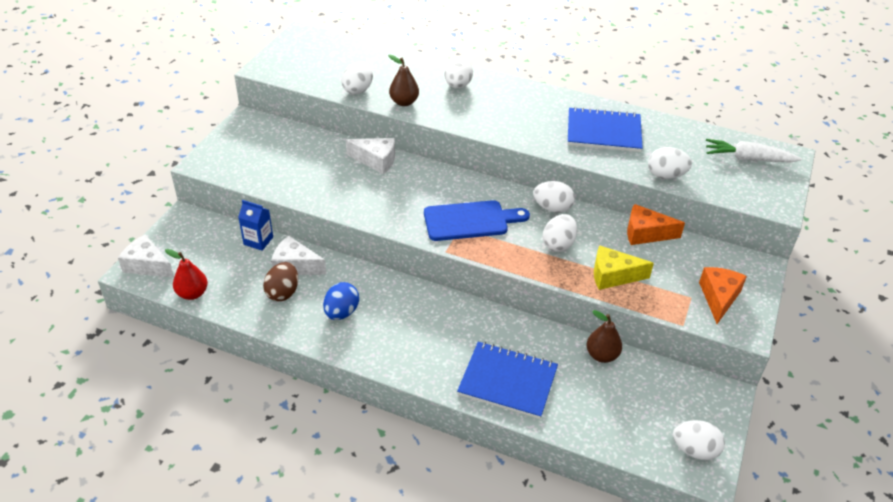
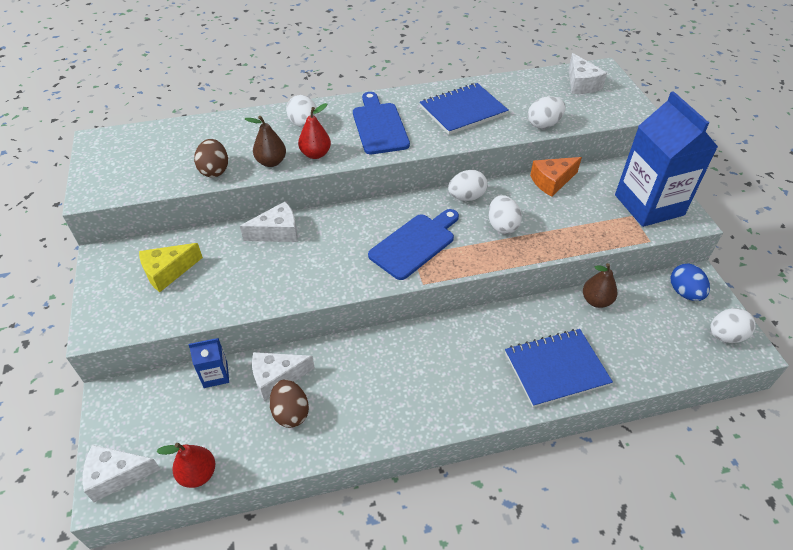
camera: 35 degrees left, 5 degrees up
blue egg [323,282,359,320] -> blue egg moved to [671,263,710,301]
white egg [341,62,373,95] -> brown egg [194,139,228,177]
yellow cheese [594,245,654,290] -> yellow cheese moved to [139,243,203,292]
orange cheese [699,267,747,324] -> blue carton [615,91,718,227]
white carrot [706,139,802,163] -> white cheese [569,53,607,94]
none -> red pear [298,103,331,159]
none -> blue cutting board [353,92,410,154]

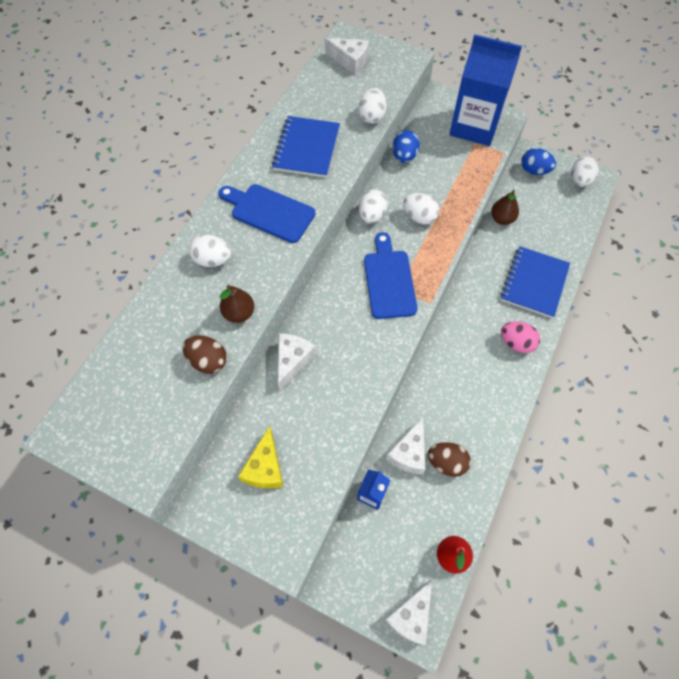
camera: 50 degrees left, 15 degrees up
red pear [298,103,331,159] -> none
orange cheese [530,157,582,197] -> blue egg [393,130,420,163]
none -> pink egg [501,321,540,353]

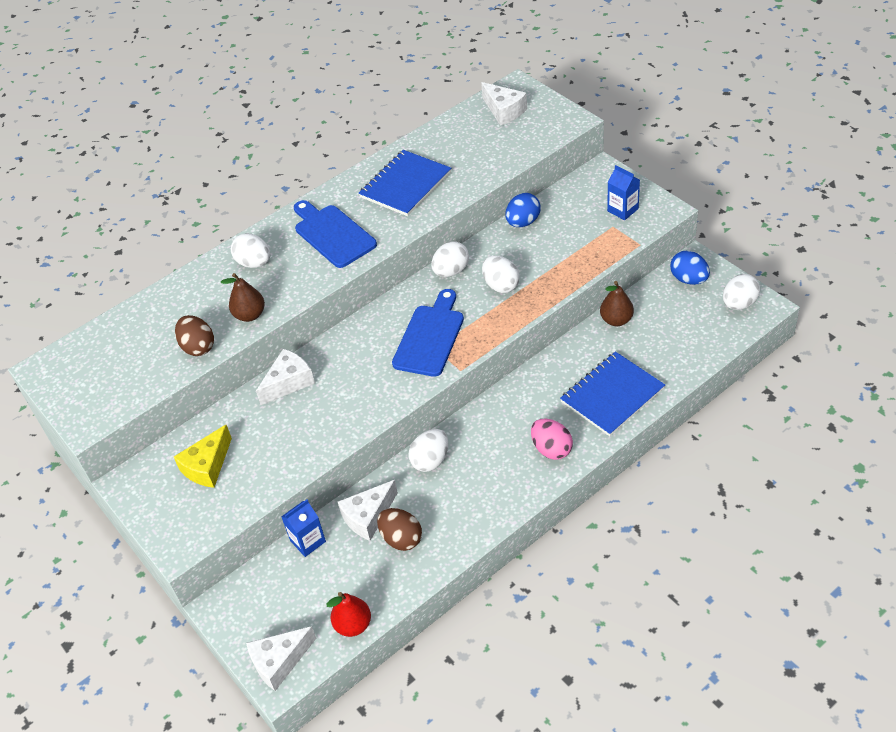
camera: 30 degrees right, 15 degrees down
white egg [358,88,387,124] -> white egg moved to [408,429,448,472]
blue carton [449,34,522,146] -> blue carton [607,165,640,220], size x0.44

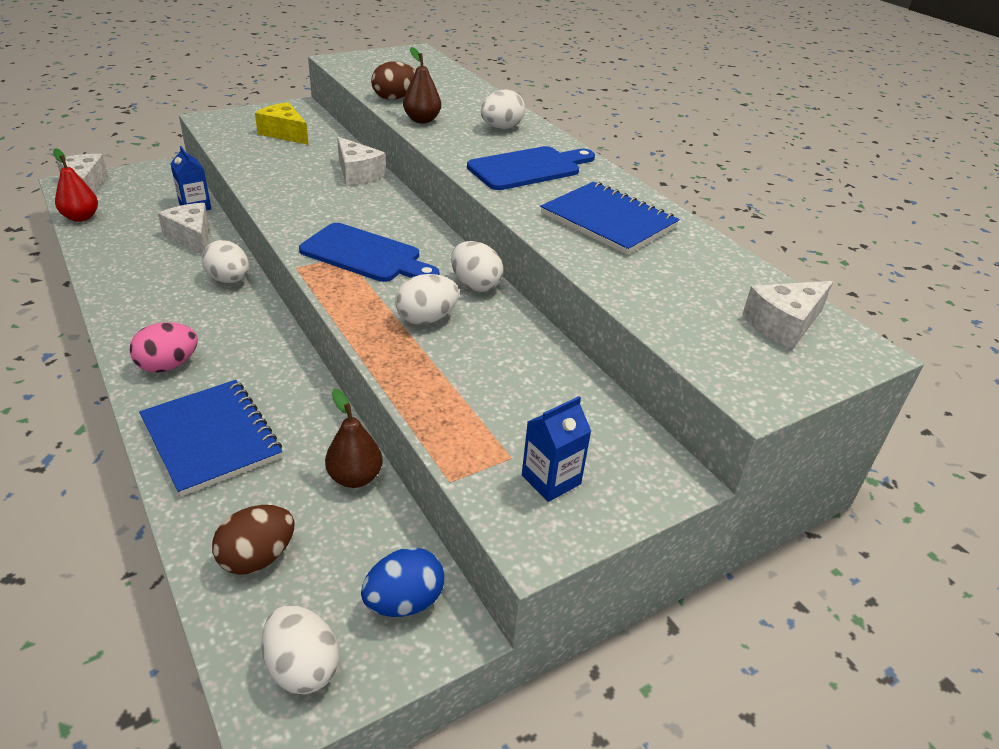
camera: 90 degrees right, 10 degrees down
brown egg [377,508,422,551] -> brown egg moved to [212,505,294,575]
blue egg [505,193,541,227] -> none

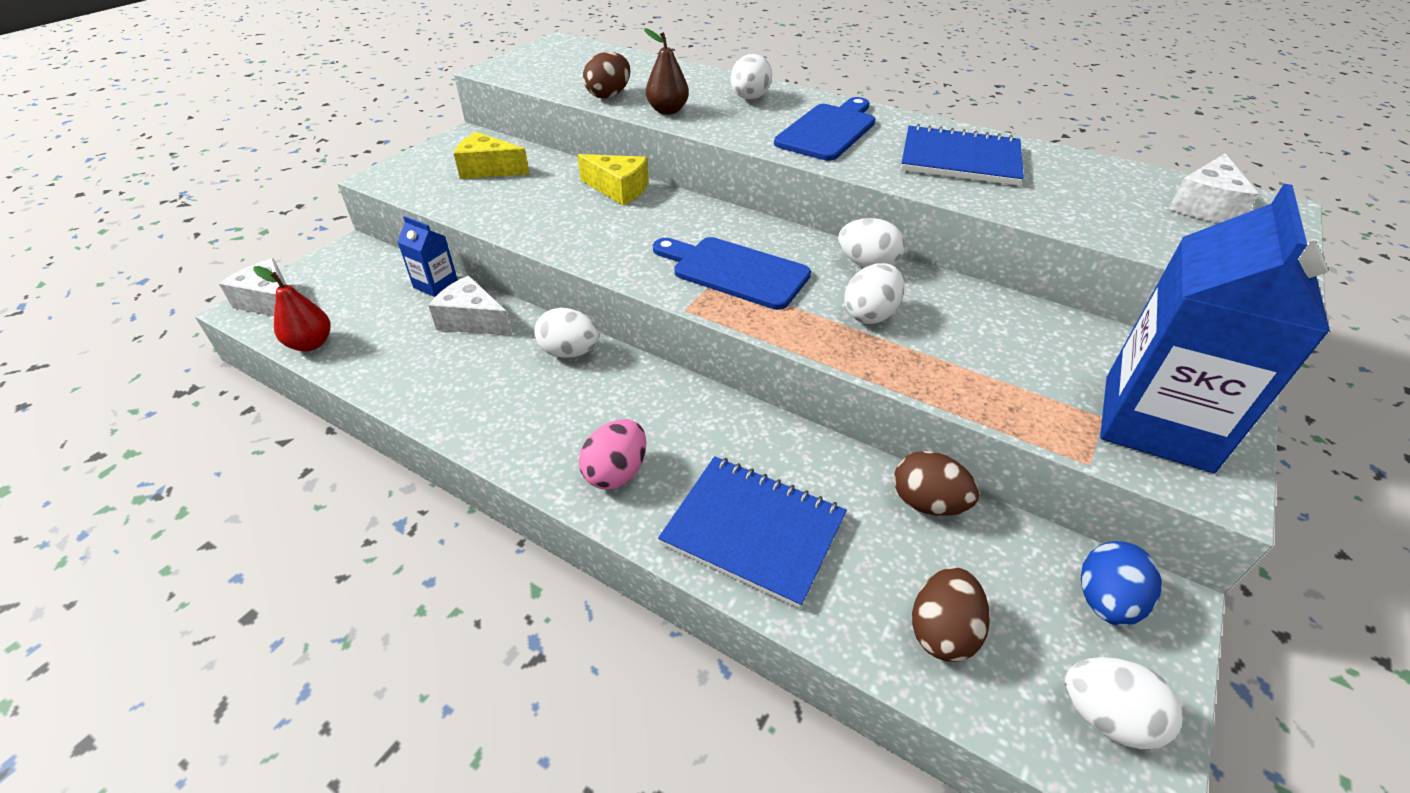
camera: 25 degrees left, 5 degrees up
blue cutting board [299,223,440,282] -> blue cutting board turned 150 degrees counterclockwise [653,237,811,310]
brown pear [325,389,383,488] -> brown egg [894,451,979,516]
white cheese [337,137,386,185] -> yellow cheese [577,154,649,205]
blue carton [522,396,591,502] -> blue carton [1100,184,1330,473], size x2.28

